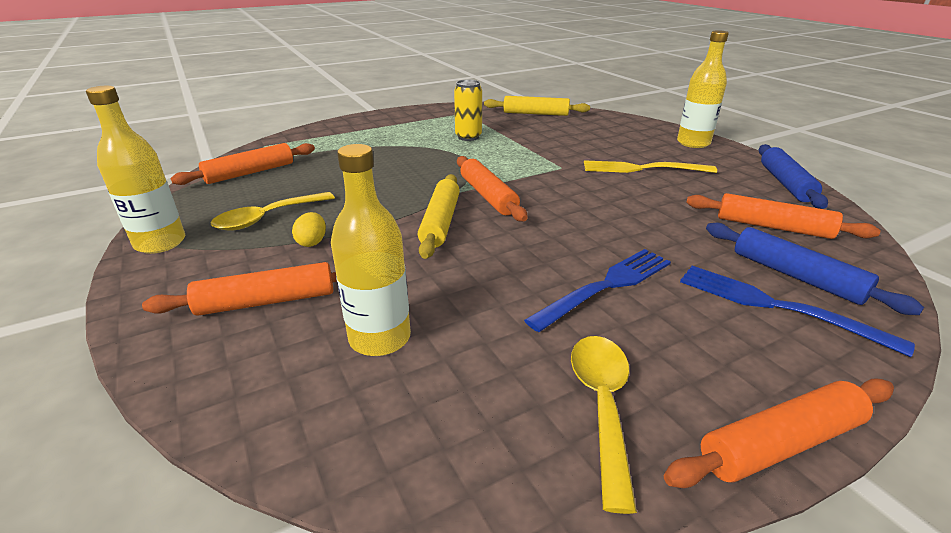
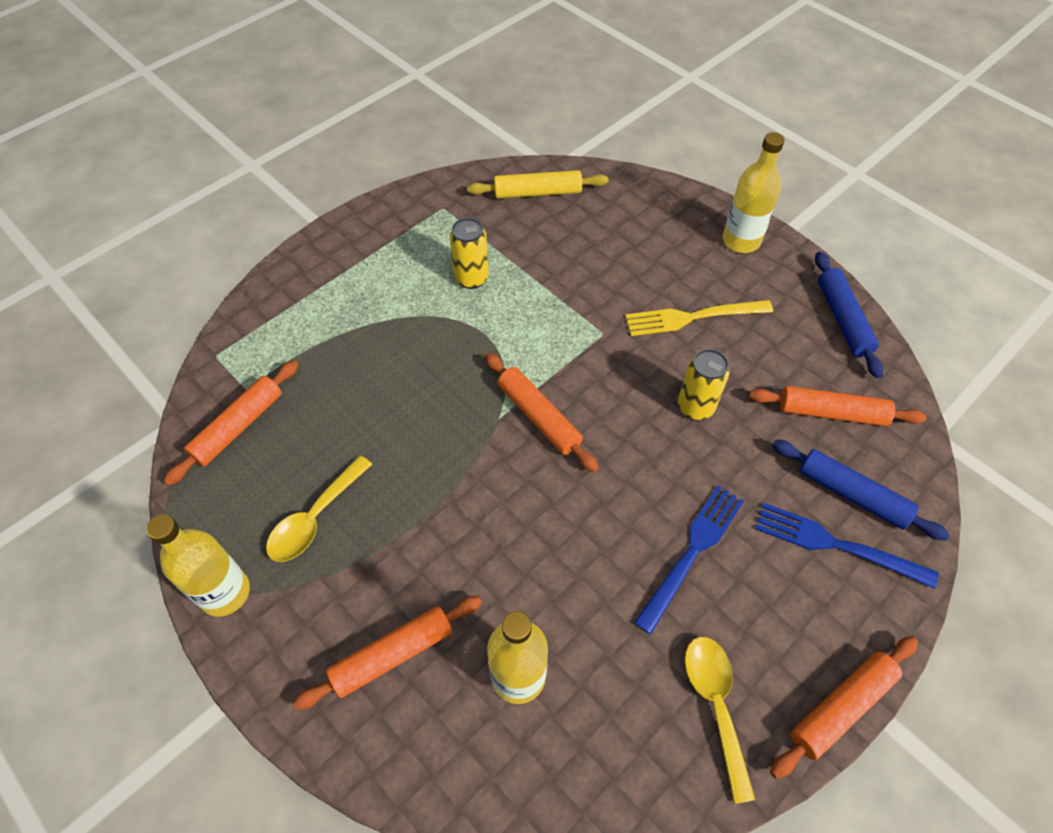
camera: 15 degrees left, 25 degrees up
yellow egg [292,212,326,247] -> none
yellow rolling pin [418,174,460,259] -> none
none -> yellow can [678,349,729,420]

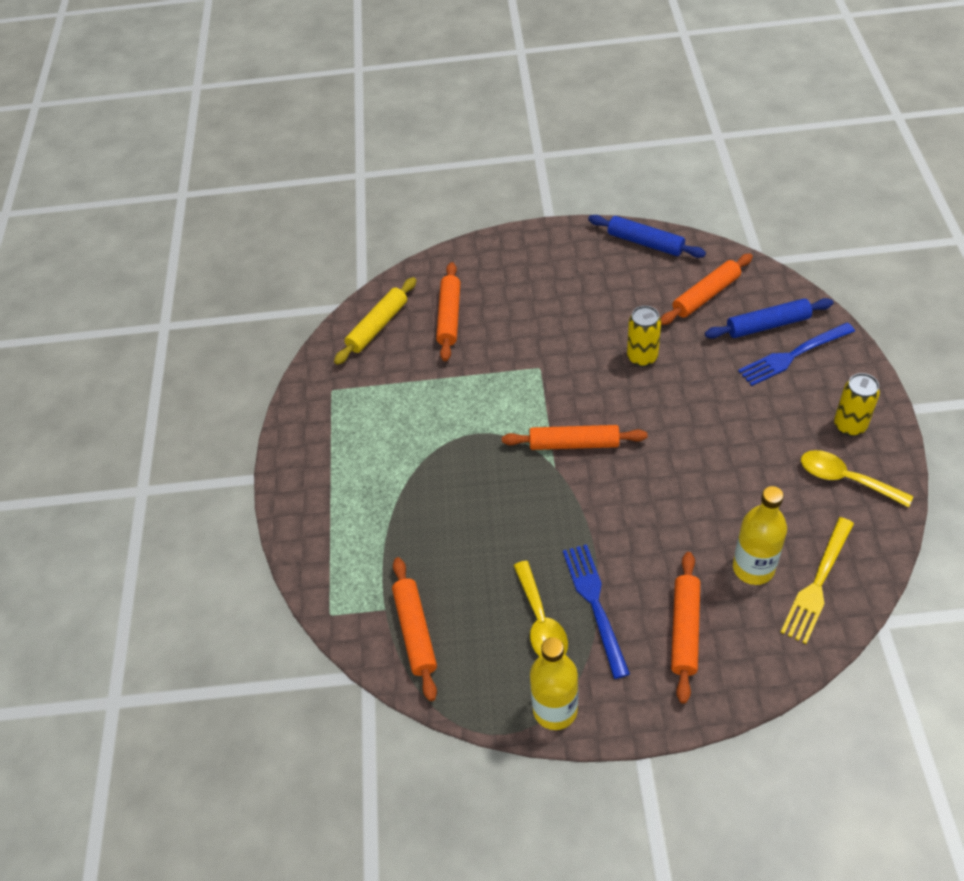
camera: 45 degrees left, 5 degrees down
yellow can [450,218,489,289] -> yellow can moved to [834,373,880,436]
yellow fork [625,300,773,336] -> yellow fork moved to [780,517,854,644]
blue fork [634,486,744,634] -> blue fork moved to [563,544,630,679]
yellow bottle [723,132,784,253] -> none
orange rolling pin [770,636,918,779] -> orange rolling pin moved to [436,262,461,361]

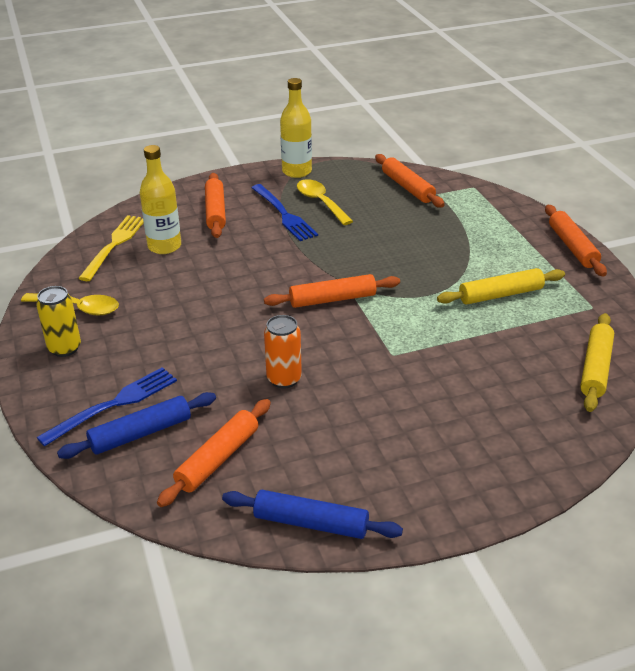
camera: 160 degrees right, 15 degrees down
orange rolling pin [436,262,461,361] -> orange rolling pin moved to [545,205,607,277]
yellow can [627,306,661,367] -> orange can [264,315,302,388]
none -> yellow rolling pin [437,268,565,305]

